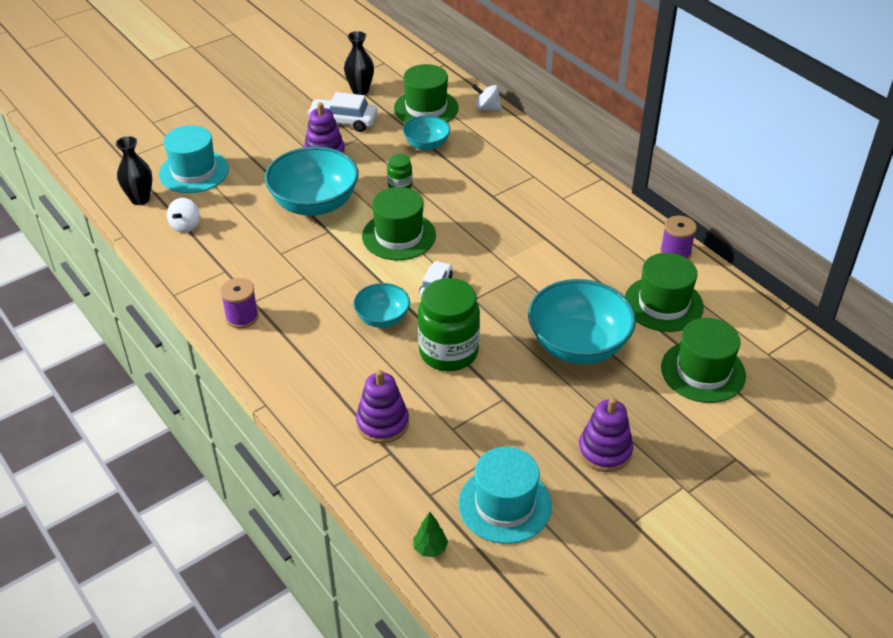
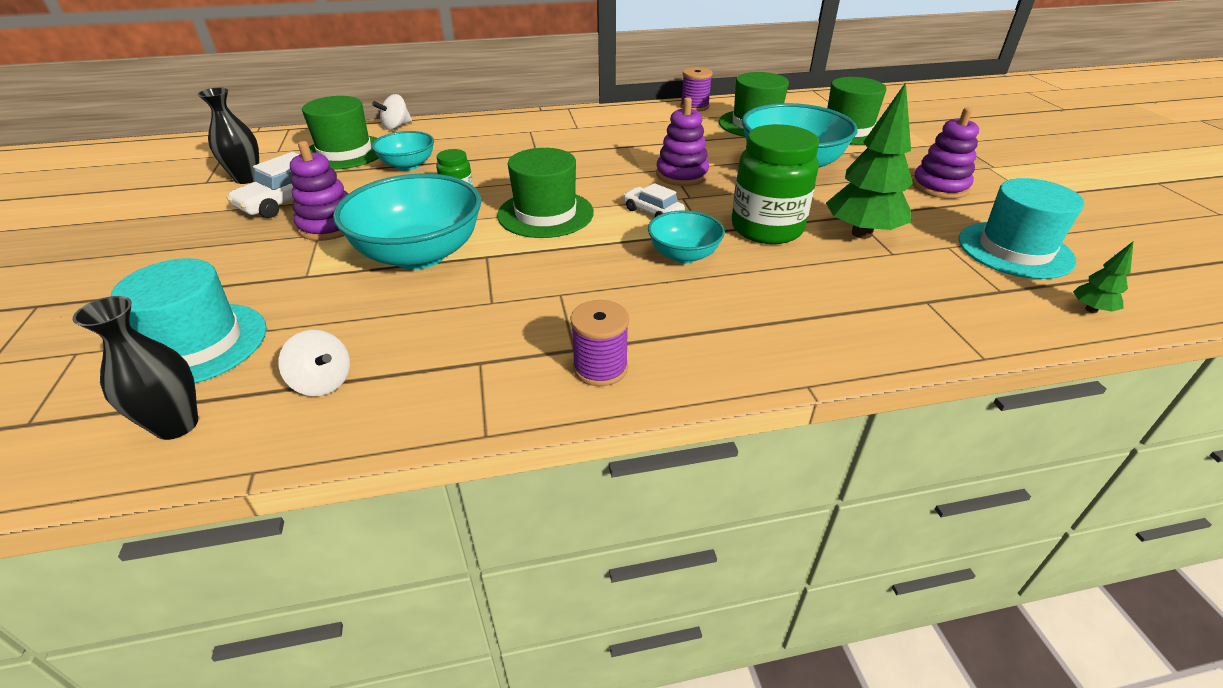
camera: 65 degrees left, 5 degrees down
purple stacking toy [356,370,409,443] -> purple stacking toy moved to [656,97,709,186]
none -> green tree [826,82,913,239]

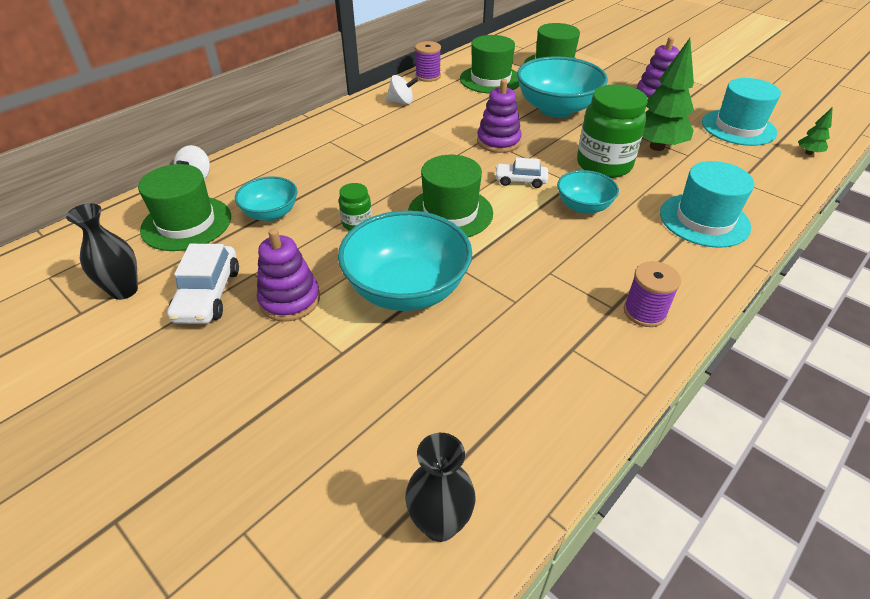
camera: 35 degrees left, 5 degrees up
turquoise hat [111,258,267,383] -> turquoise hat moved to [660,161,754,248]
white spinning top [279,330,350,396] -> white spinning top moved to [386,75,418,105]

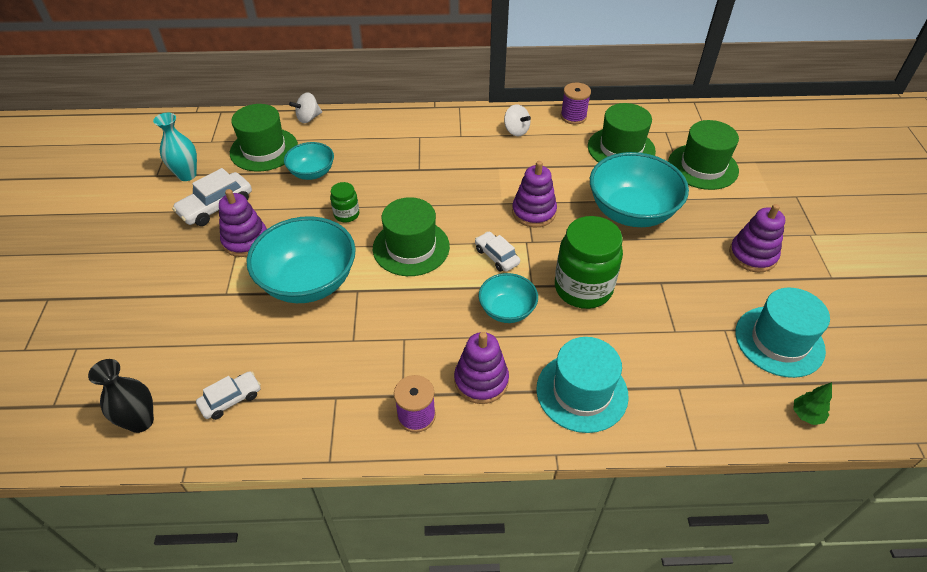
camera: 45 degrees right, 5 degrees up
black vase [66,203,138,300] -> turquoise vase [153,113,197,181]
green tree [642,38,694,151] -> none
none -> white car [196,371,261,420]
none -> purple stacking toy [454,332,509,404]

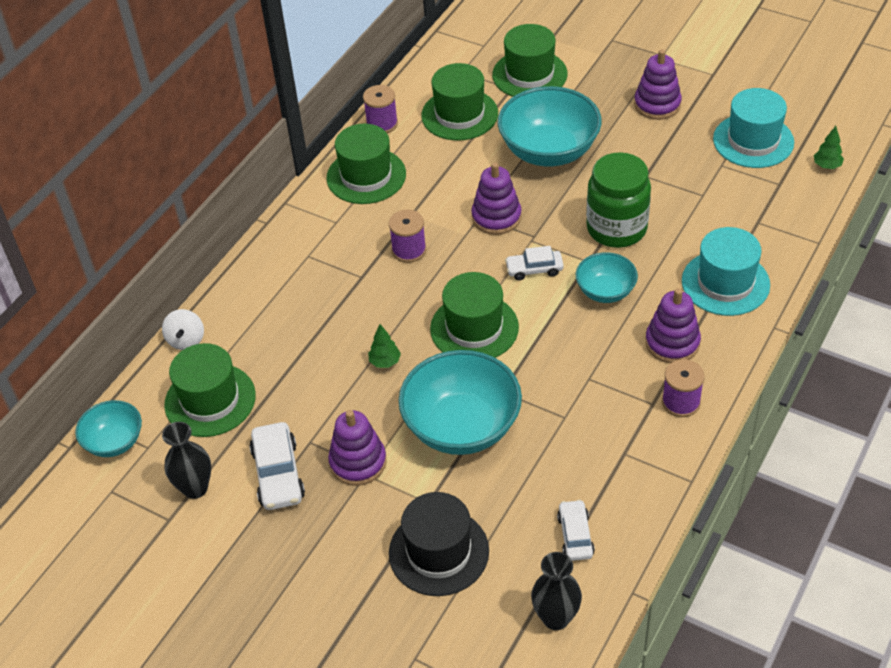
camera: 55 degrees left, 0 degrees up
turquoise vase [153,113,197,181] -> black vase [162,422,211,499]
turquoise bowl [284,142,334,180] -> turquoise bowl moved to [75,400,142,457]
green jar [330,182,359,223] -> green tree [368,324,401,368]
white spinning top [504,104,531,136] -> green hat [326,124,406,204]
none -> purple spool [389,210,426,263]
none -> black hat [389,492,489,596]

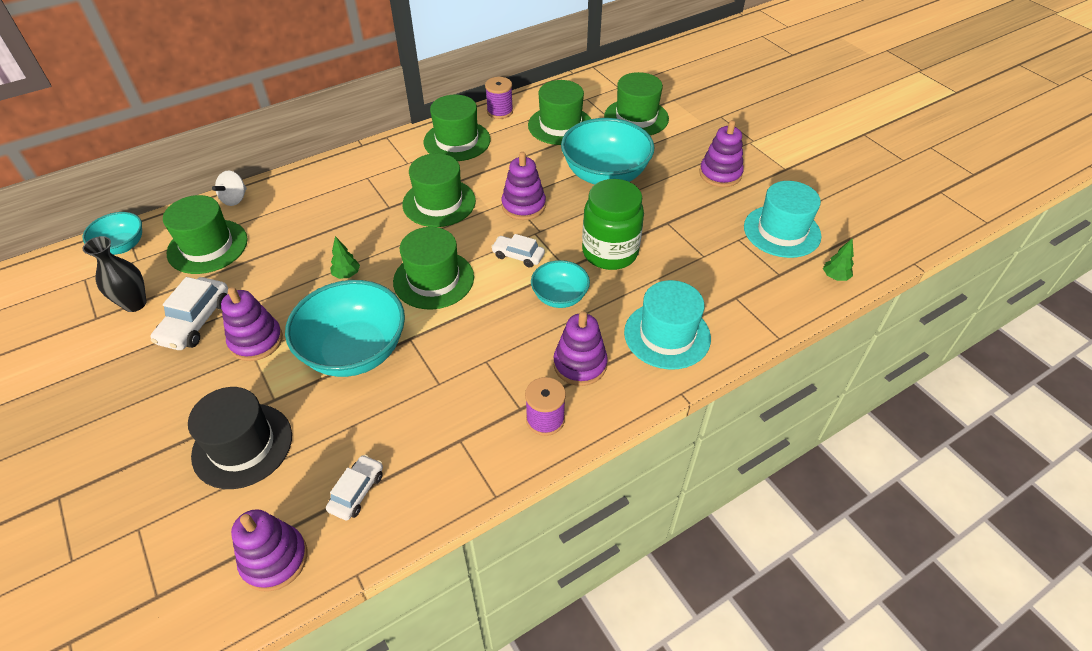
camera: 25 degrees right, 0 degrees up
purple spool [389,210,426,263] -> green hat [402,153,476,227]
black vase [531,552,582,630] -> purple stacking toy [231,509,307,592]

